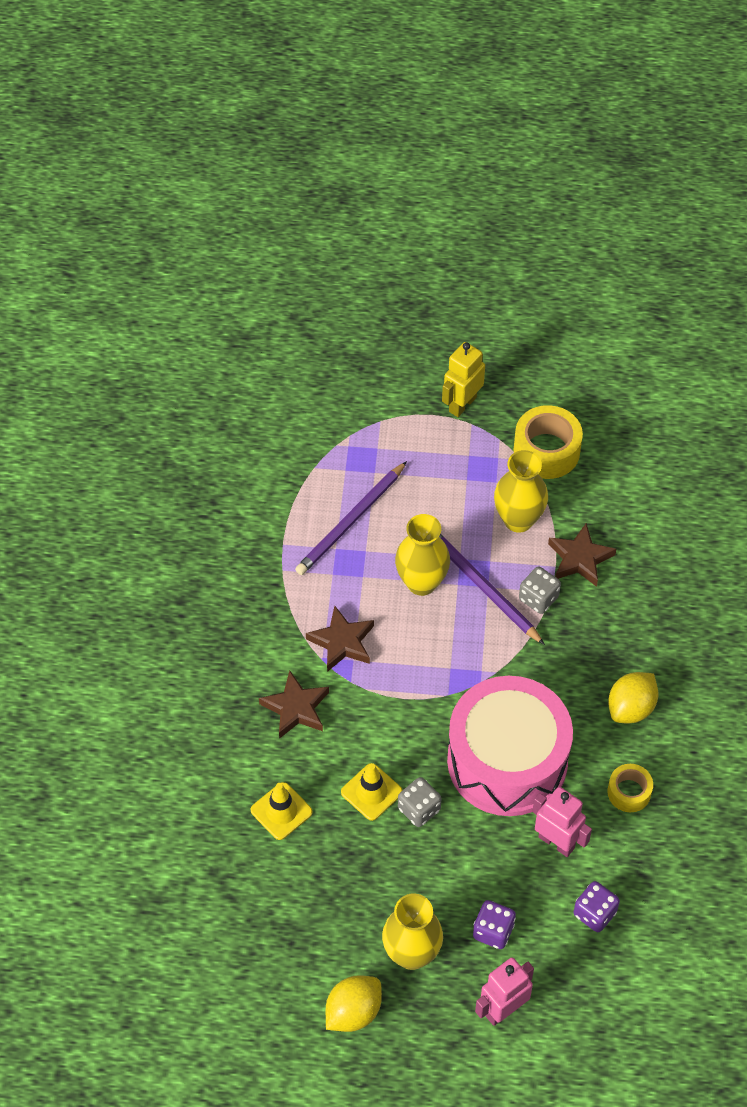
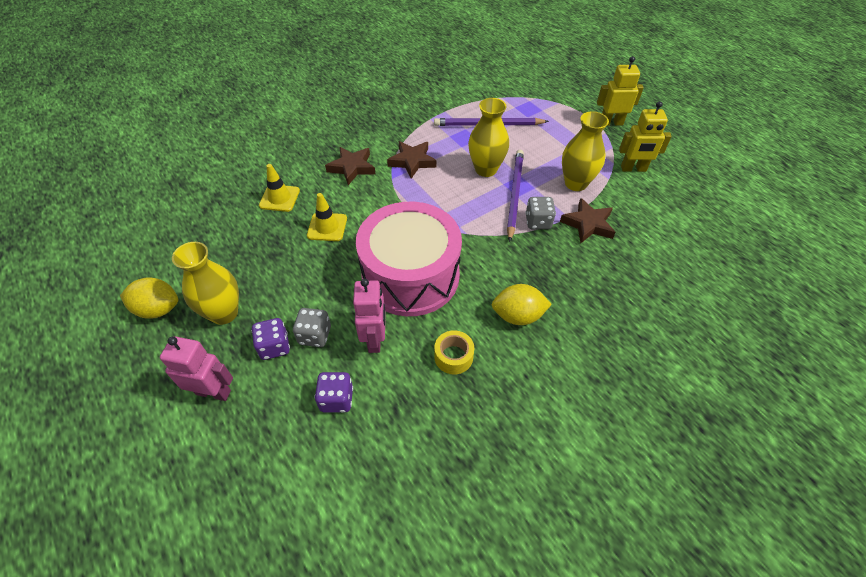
camera: 50 degrees right, 5 degrees down
grey dice [398,777,441,827] -> grey dice moved to [293,308,331,347]
yellow tape [514,405,583,479] -> yellow robot [619,101,672,172]

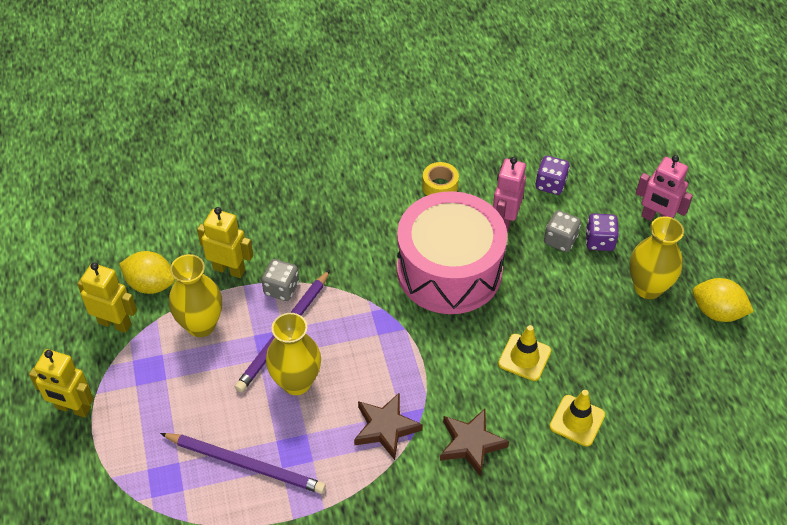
camera: 160 degrees left, 0 degrees up
yellow lemon [492,284,552,325] -> yellow lemon moved to [119,251,175,294]
brown star [560,198,616,244] -> yellow robot [197,207,253,278]

